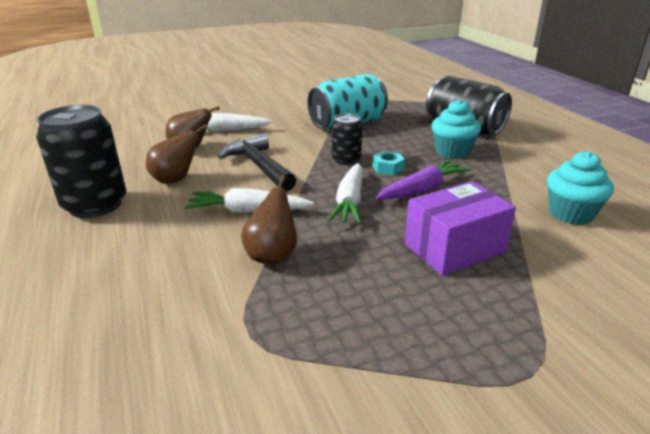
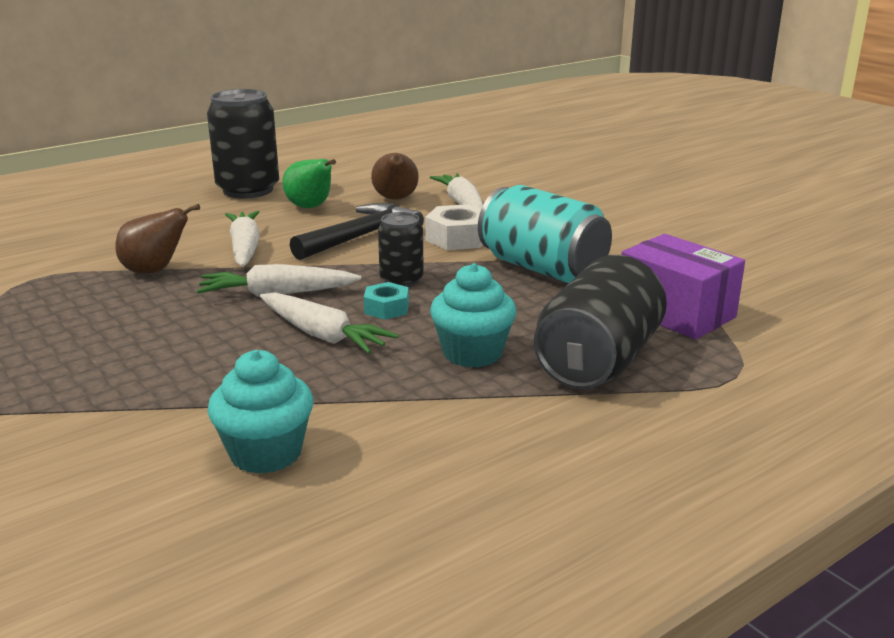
camera: 75 degrees right, 5 degrees down
brown pear [146,125,208,184] -> green pear [282,159,336,208]
purple carrot [375,160,471,200] -> white carrot [260,292,399,354]
purple box [405,181,516,276] -> purple box moved to [621,234,745,339]
none -> white nut [425,204,483,250]

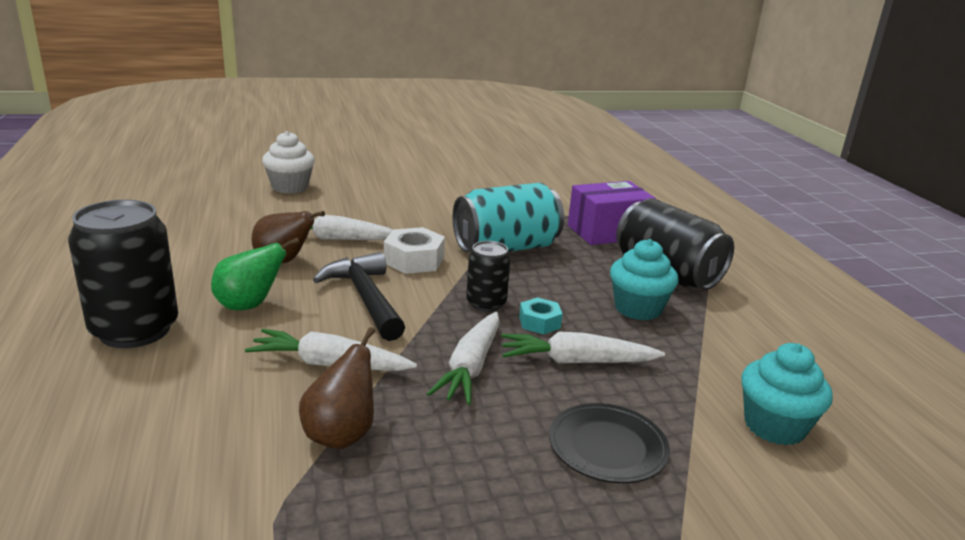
camera: 70 degrees left, 0 degrees up
white carrot [260,292,399,354] -> white carrot turned 150 degrees counterclockwise [501,331,665,363]
none -> white cupcake [262,131,315,194]
none -> black plate [549,403,670,483]

